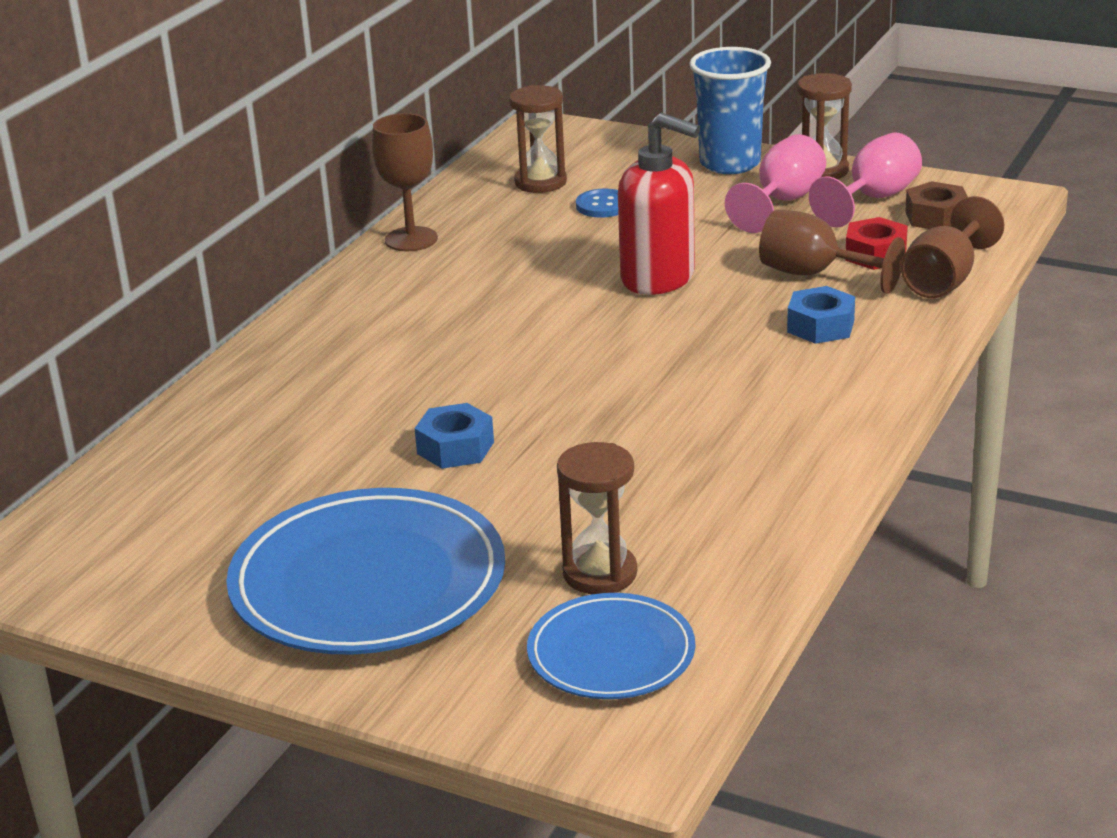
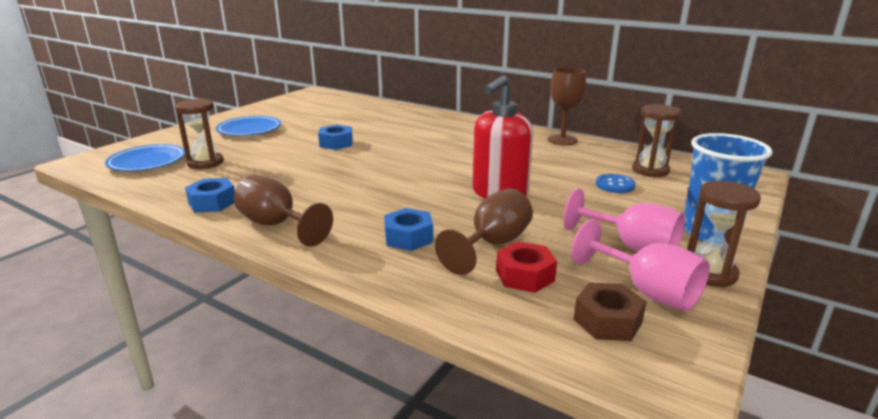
camera: 95 degrees right, 5 degrees down
blue plate [226,488,505,655] -> blue plate [216,116,281,136], size x0.57
brown goblet [901,196,1004,298] -> brown goblet moved to [234,175,333,246]
none -> blue nut [185,178,235,212]

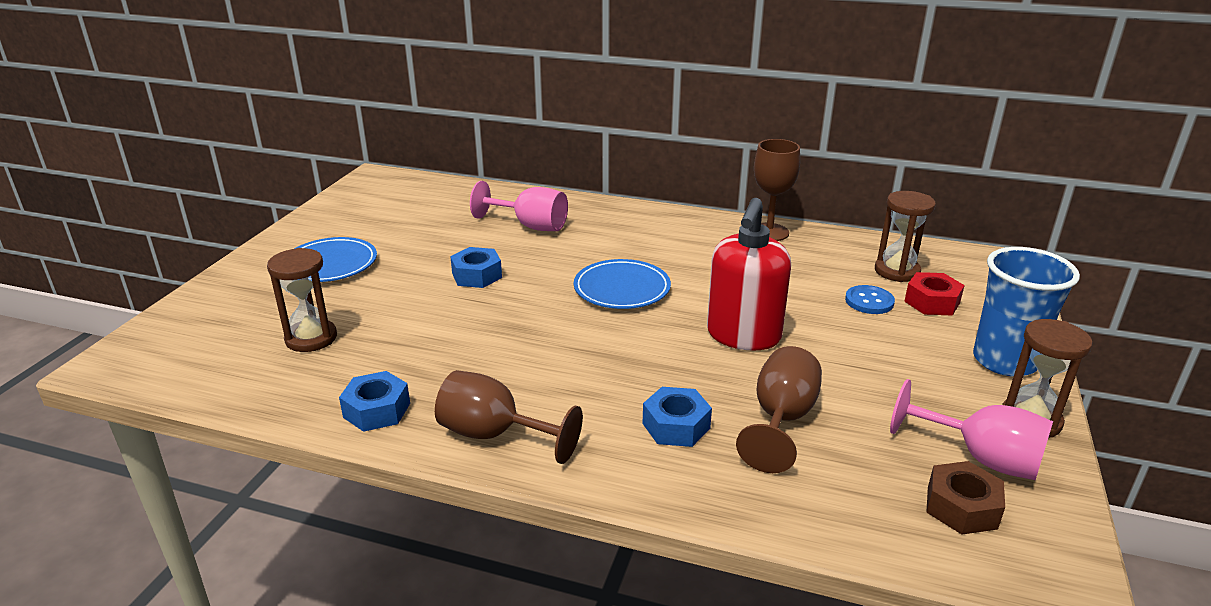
camera: 15 degrees left, 5 degrees up
blue plate [105,144,185,171] -> blue plate moved to [574,259,671,309]
red nut [496,242,557,293] -> red nut moved to [904,272,965,316]
pink goblet [563,188,685,252] -> pink goblet moved to [470,181,568,231]

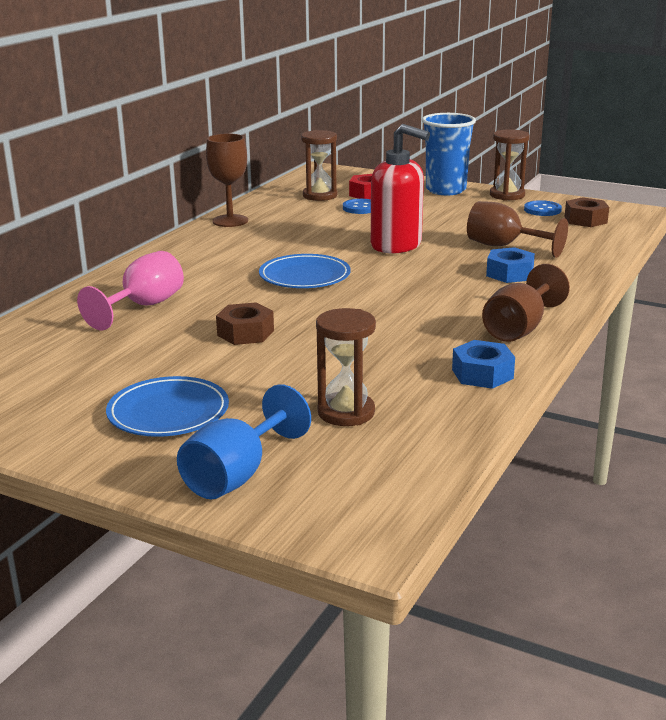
camera: 80 degrees left, 5 degrees down
blue nut [450,247,502,288] -> brown nut [216,302,274,345]
pink goblet [890,379,1053,480] -> blue button [524,200,562,216]
none -> blue goblet [177,384,311,499]

